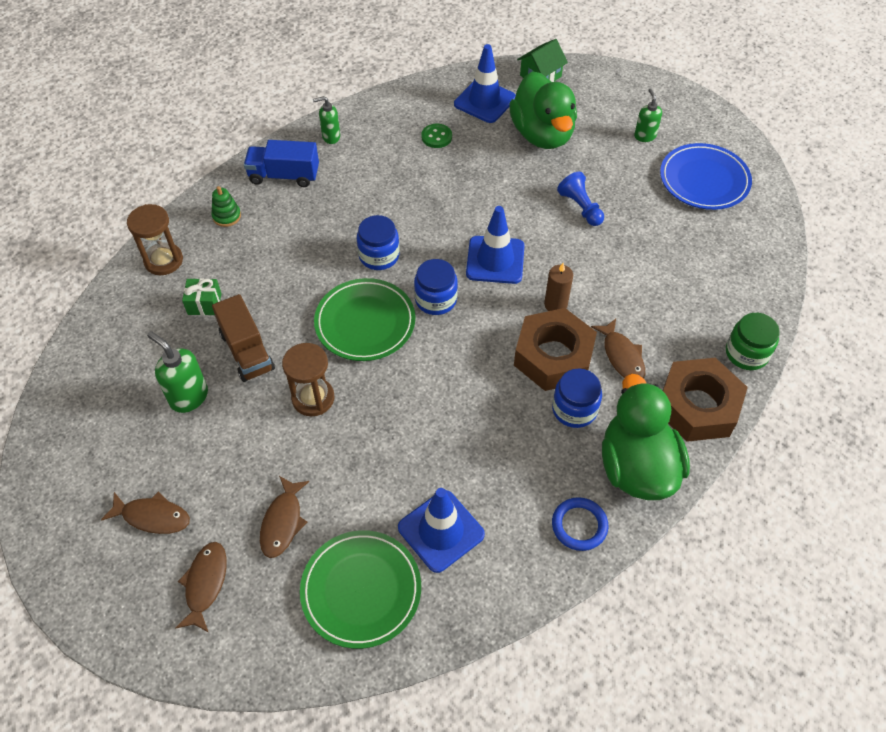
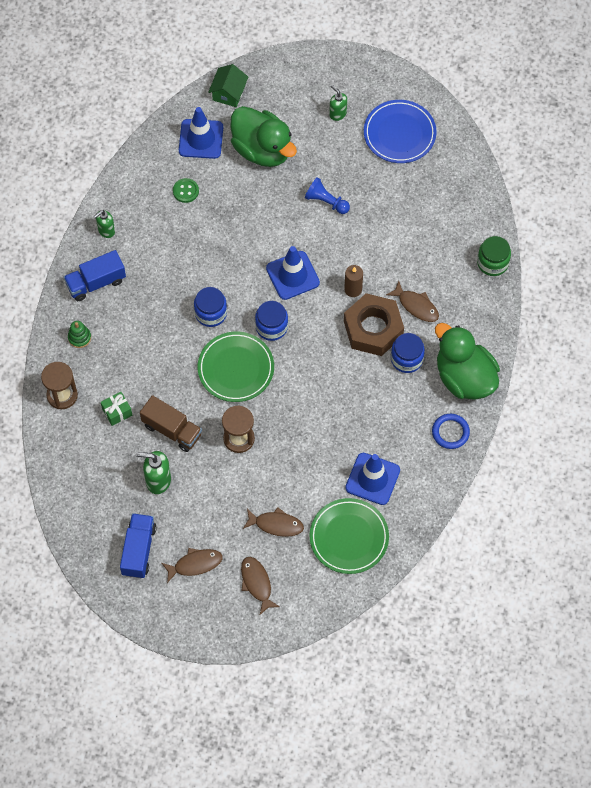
camera: 30 degrees left, 10 degrees up
brown fish [260,476,309,558] -> brown fish turned 60 degrees counterclockwise [243,507,304,537]
brown nut [663,358,748,442] -> none
none -> blue truck [120,513,157,578]

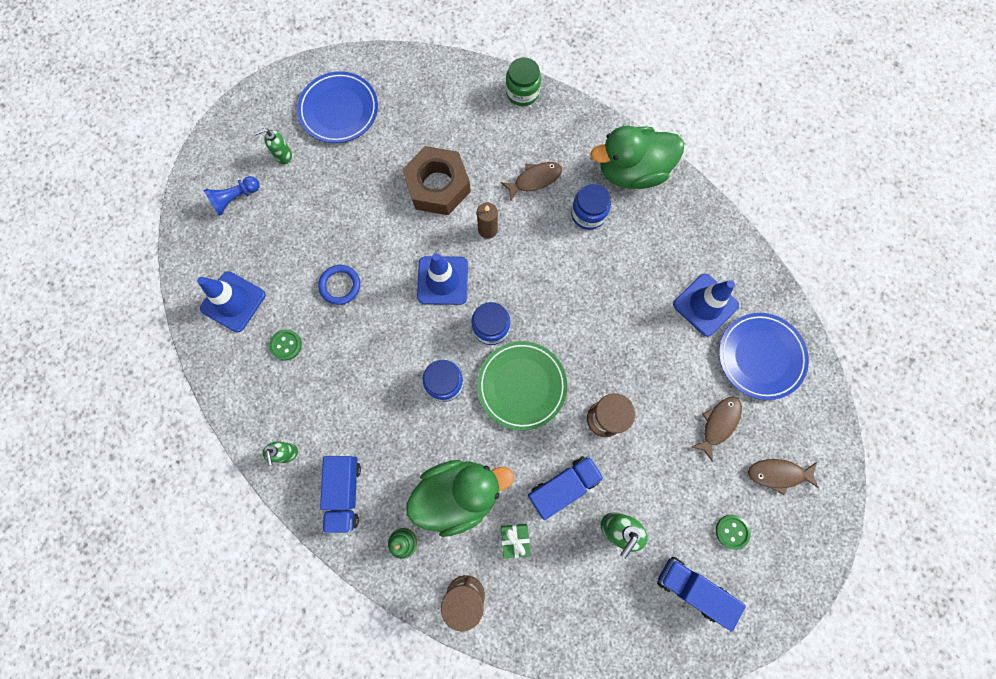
camera: 65 degrees left, 10 degrees up
brown truck [140,395,202,452] -> blue truck [528,456,604,520]
brown fish [162,548,223,583] -> green button [716,515,751,550]
green house [208,64,248,107] -> none
green duck [230,106,297,167] -> green duck moved to [406,460,514,537]
blue pawn [305,177,350,214] -> blue pawn moved to [203,176,259,216]
green plate [309,498,389,574] -> blue plate [719,313,809,400]
brown nut [344,293,404,356] -> brown nut moved to [402,146,471,215]
blue ring [432,414,470,449] -> blue ring moved to [318,265,360,305]

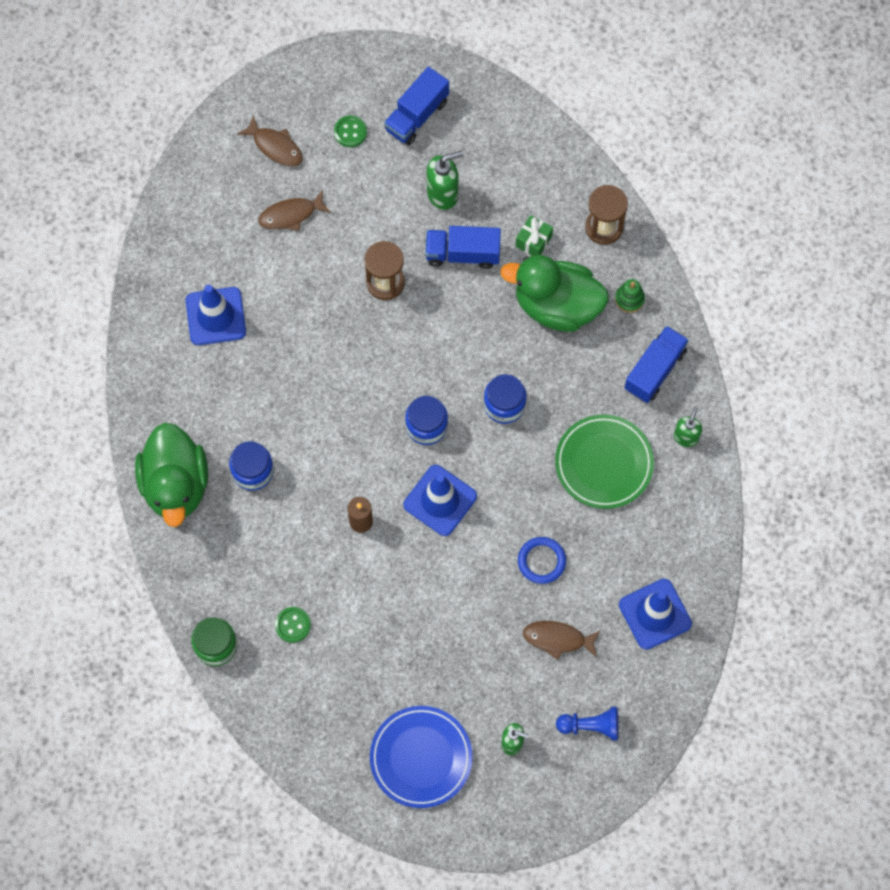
camera: 145 degrees left, 5 degrees down
green button [269,329,302,361] -> green button moved to [275,607,311,643]
brown nut [402,146,471,215] -> none
green plate [477,341,567,430] -> green plate moved to [555,414,654,509]
brown fish [501,162,562,201] -> brown fish moved to [523,621,601,660]
green duck [591,125,684,189] -> green duck turned 60 degrees clockwise [135,423,208,527]
blue truck [657,557,746,632] -> blue truck turned 60 degrees clockwise [384,67,449,145]
blue plate [719,313,809,400] -> none

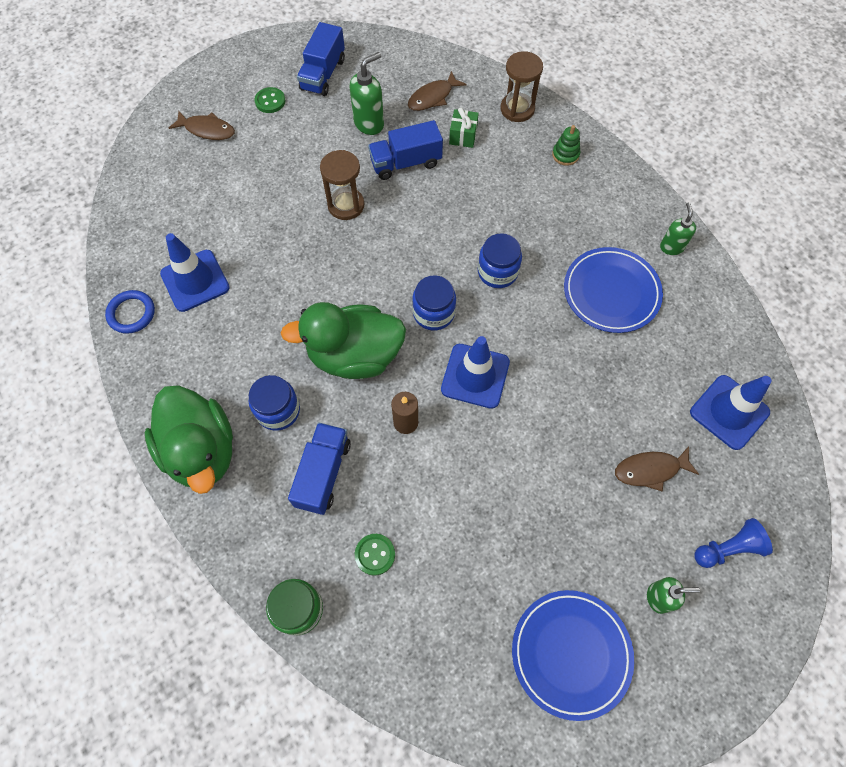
camera: 20 degrees left, 5 degrees down
brown fish [258,190,331,231] -> brown fish moved to [408,71,466,111]
green duck [501,255,609,332] -> green duck moved to [280,302,406,379]
blue ring [518,537,566,584] -> blue ring moved to [105,290,155,334]
green plate [555,414,654,509] -> blue plate [564,247,663,333]
blue truck [625,326,689,403] -> blue truck moved to [288,422,351,515]

